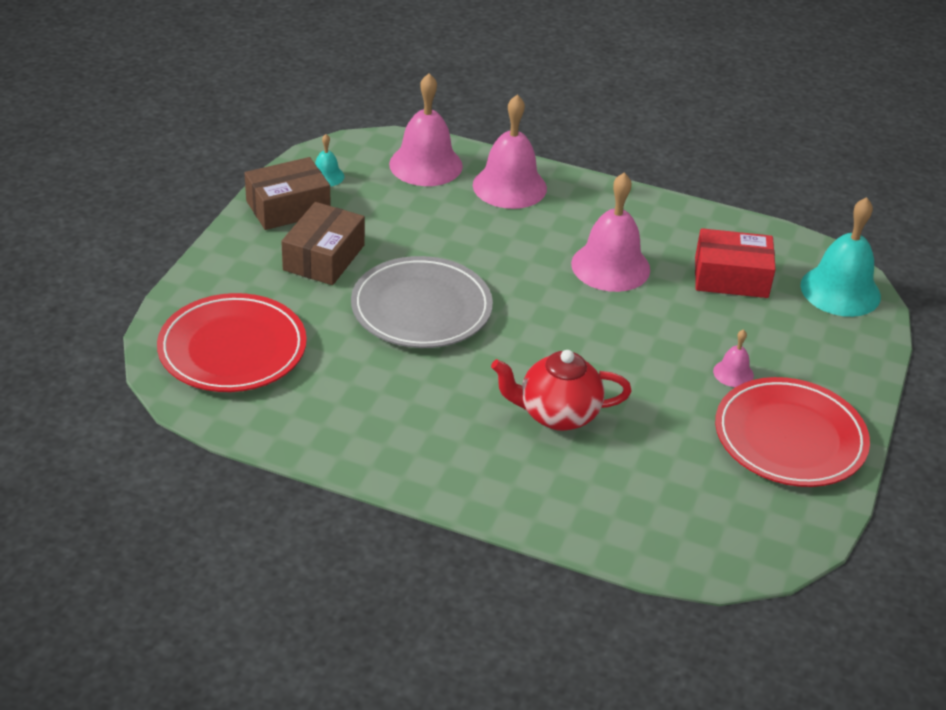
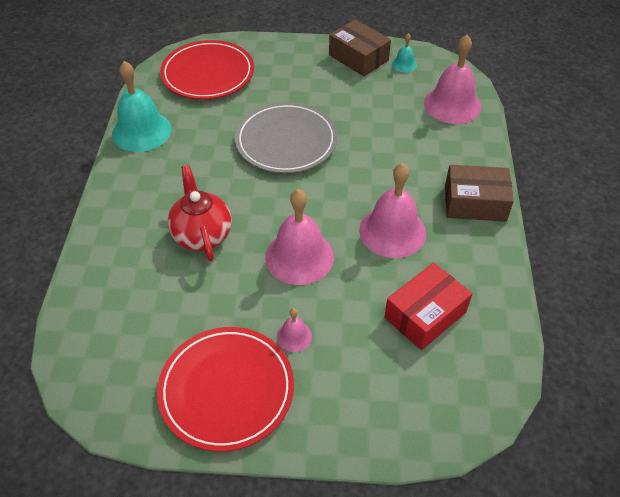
camera: 75 degrees right, 10 degrees up
brown box [281,202,365,285] -> brown box moved to [445,165,514,222]
pink bell [473,95,547,209] -> pink bell moved to [265,189,334,285]
red box [695,228,776,298] -> red box turned 60 degrees clockwise [384,262,472,350]
turquoise bell [800,197,881,317] -> turquoise bell moved to [112,61,172,152]

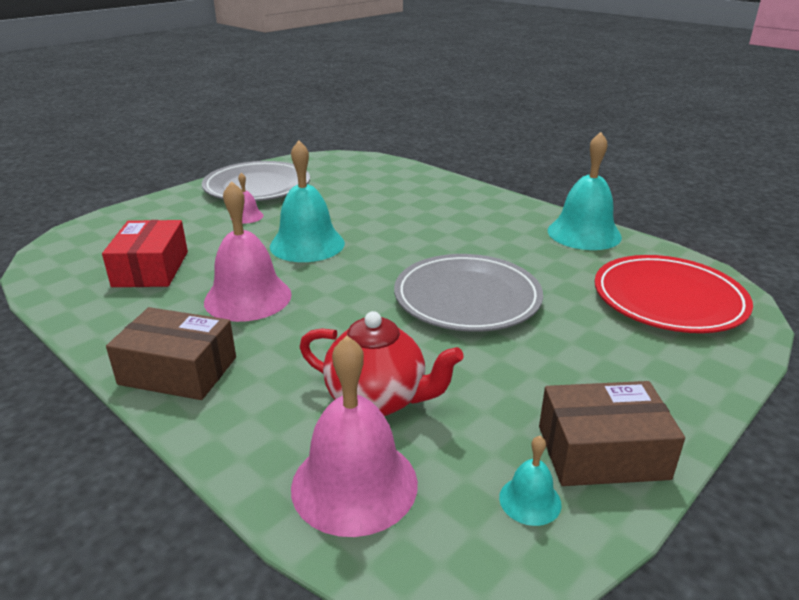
camera: 130 degrees right, 20 degrees down
red plate [157,327,294,452] -> grey plate [202,161,310,201]
red teapot [168,165,232,261] -> red teapot moved to [299,311,464,416]
pink bell [265,189,334,285] -> turquoise bell [270,140,345,262]
brown box [445,165,514,222] -> brown box turned 60 degrees clockwise [106,307,236,400]

